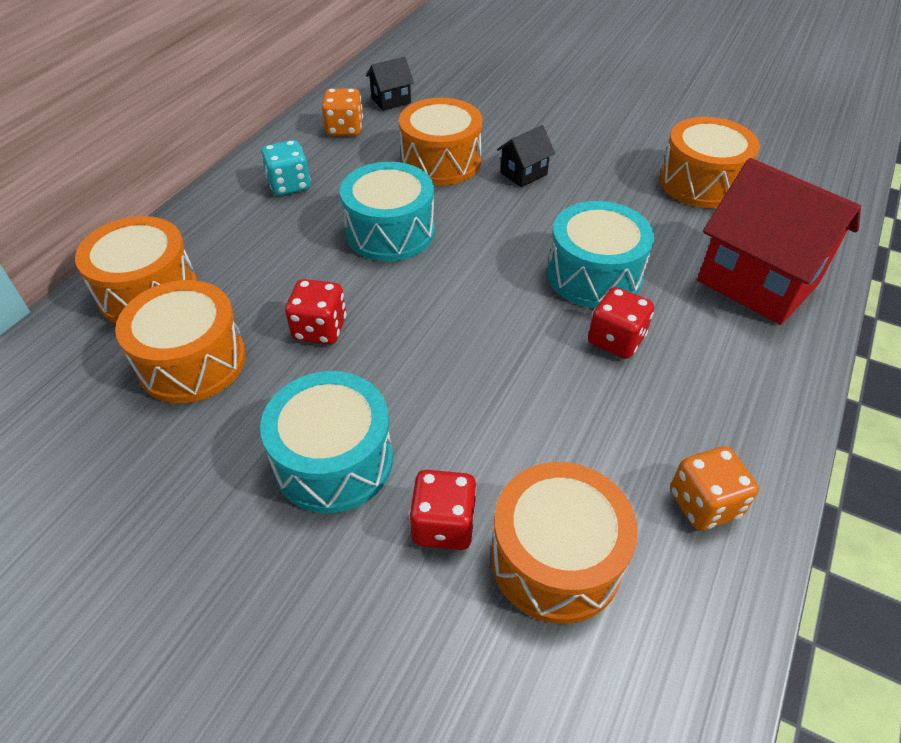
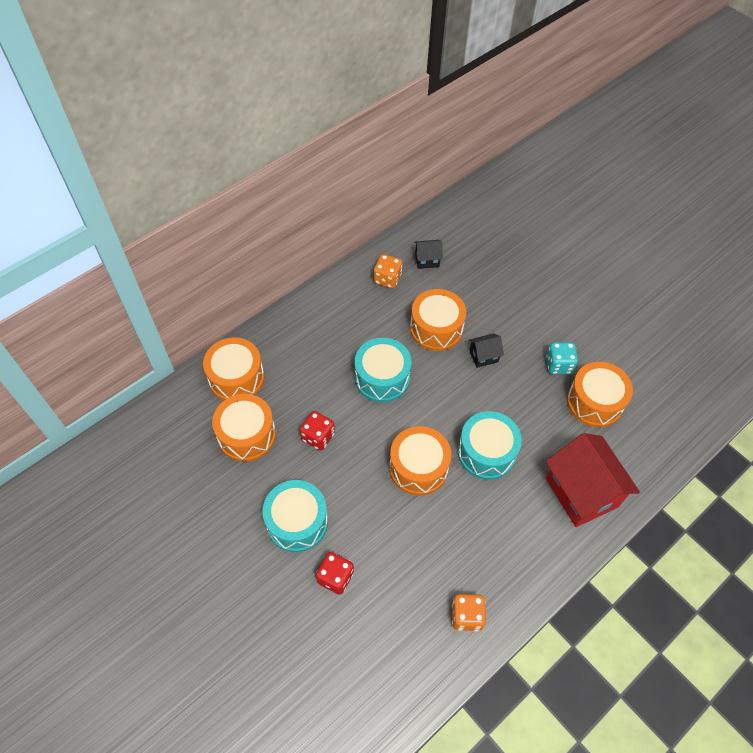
camera: 20 degrees right, 10 degrees up
turquoise dice [261,140,311,196] -> turquoise dice moved to [546,342,578,374]
orange drum [491,462,638,624] -> orange drum moved to [389,426,451,495]
red dice [588,287,654,359] -> none

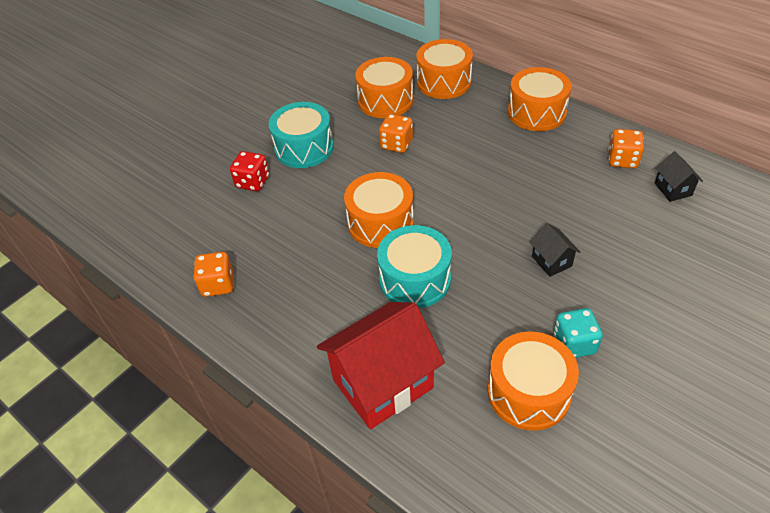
camera: 85 degrees right, 10 degrees down
red dice [300,411,335,451] -> orange dice [379,114,413,153]
turquoise drum [355,338,412,402] -> none
orange drum [410,289,466,351] -> orange drum moved to [508,67,572,131]

